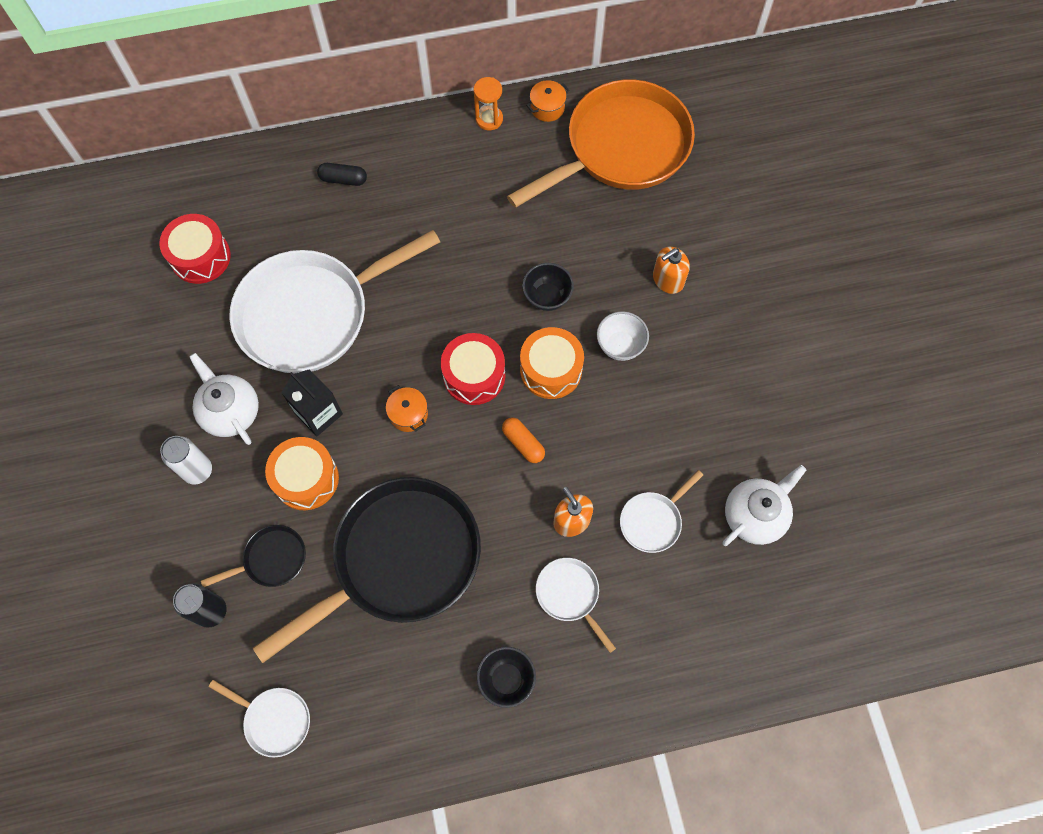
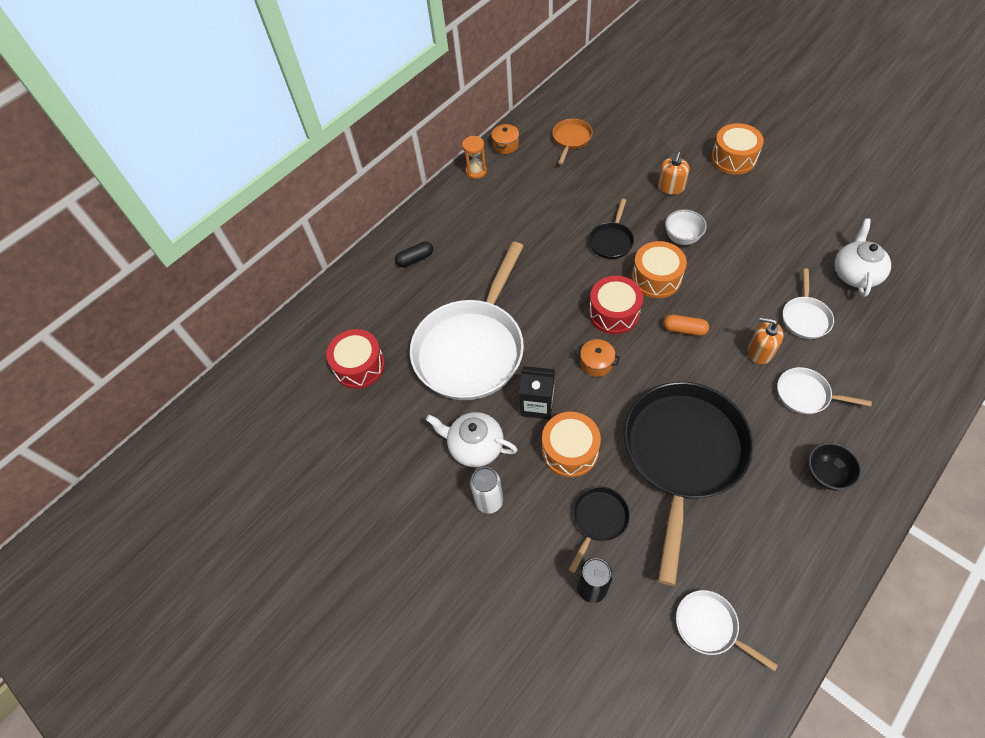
camera: 30 degrees left, 10 degrees down
white pan [209,680,310,757] -> white pan turned 135 degrees counterclockwise [676,590,778,672]
orange pan [507,79,695,208] -> orange pan [552,119,593,164], size x0.43
black bowl [522,263,574,311] -> black pan [589,199,634,259]
none -> orange drum [711,123,764,175]

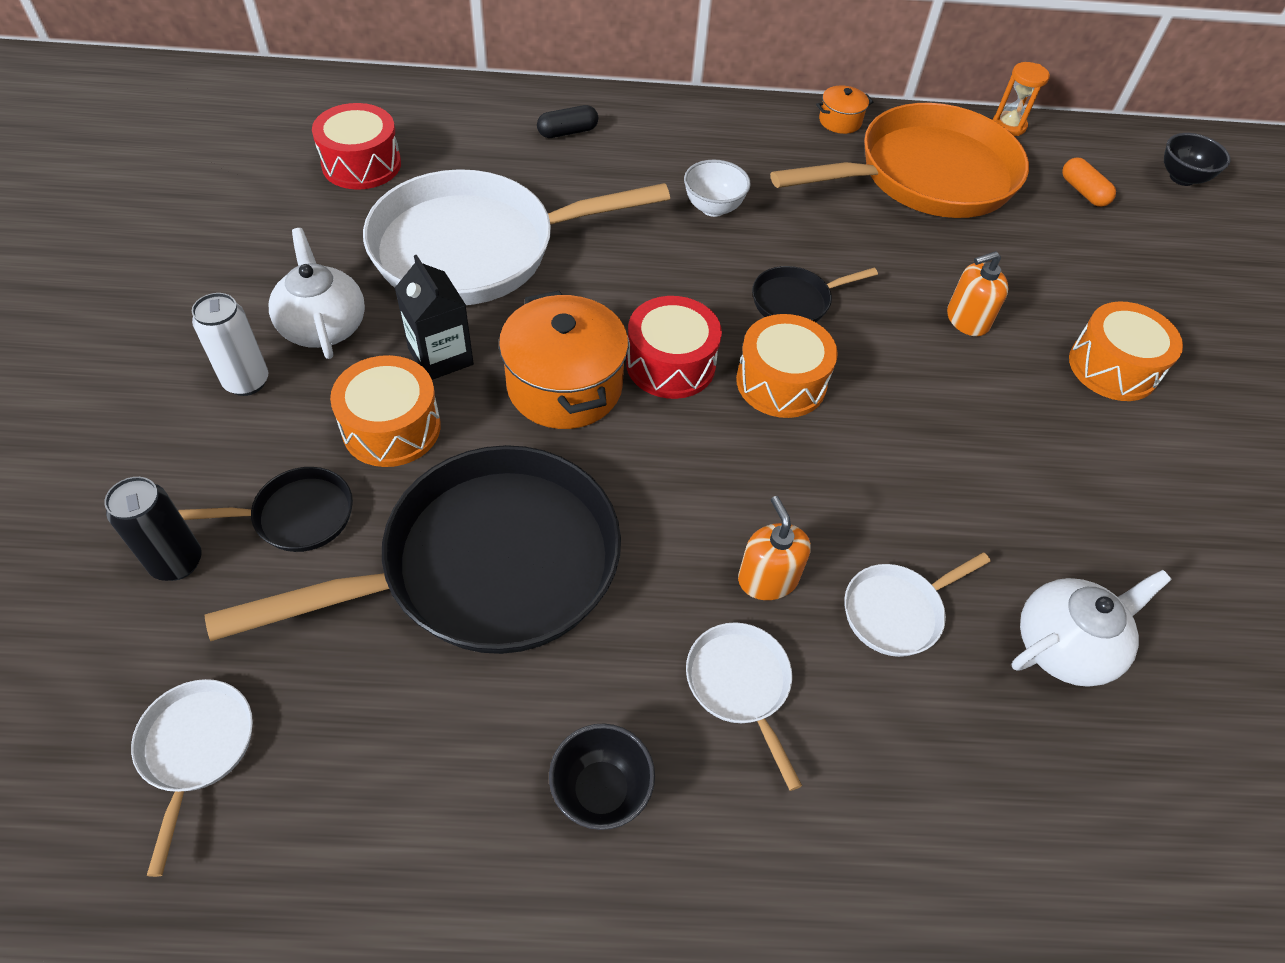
camera: 40 degrees right, 5 degrees down
black capsule [395,242,433,267] -> black capsule turned 45 degrees counterclockwise [537,105,598,138]
orange hourglass [462,136,487,179] -> orange hourglass moved to [993,62,1050,136]
orange pan [552,119,593,164] -> orange pan [770,103,1029,218], size x2.32
orange pot [575,339,620,377] -> orange pot [499,291,629,429], size x2.04
orange capsule [663,314,709,336] -> orange capsule moved to [1062,157,1116,207]
white bowl [665,209,707,245] -> white bowl moved to [684,159,751,217]
none -> black bowl [1164,133,1231,186]

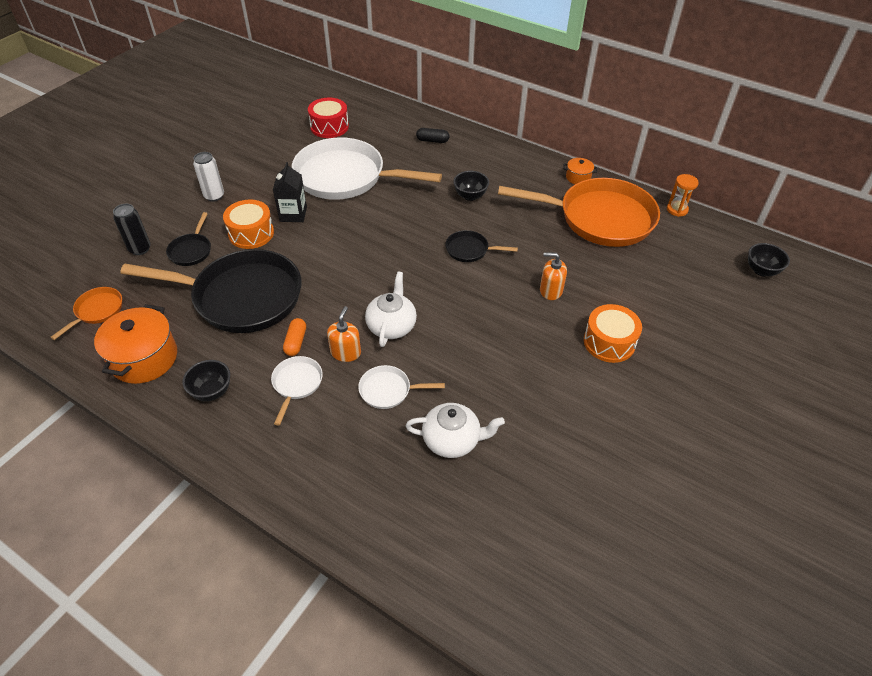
camera: 35 degrees right, 5 degrees down
white pan [131,679,253,877] -> orange pan [50,287,122,340]
black pan [178,467,353,552] -> black pan turned 75 degrees clockwise [166,212,211,266]
white teapot [269,228,365,359] -> white teapot moved to [365,272,417,347]
orange pot [499,291,629,429] -> orange pot moved to [94,304,177,384]
red drum [626,296,722,399] -> none
white bowl [684,159,751,217] -> black bowl [453,171,489,201]
orange drum [736,314,838,418] -> none
orange capsule [1062,157,1116,207] -> orange capsule moved to [283,318,306,356]

